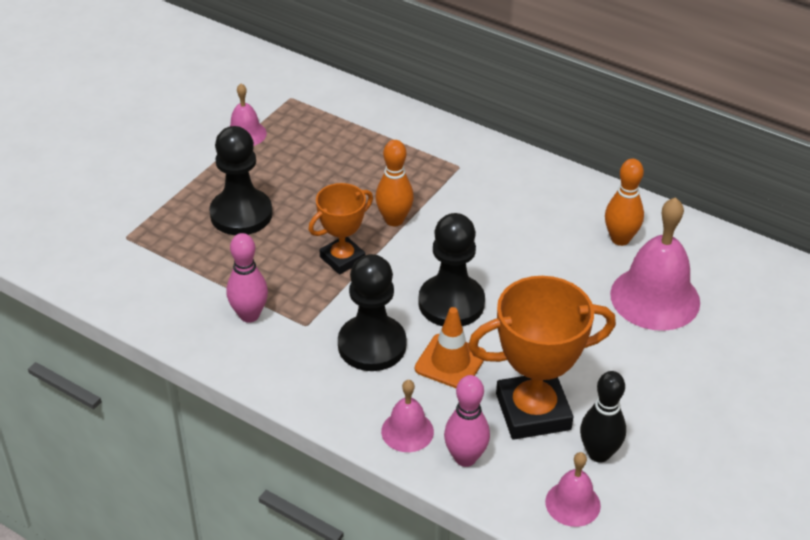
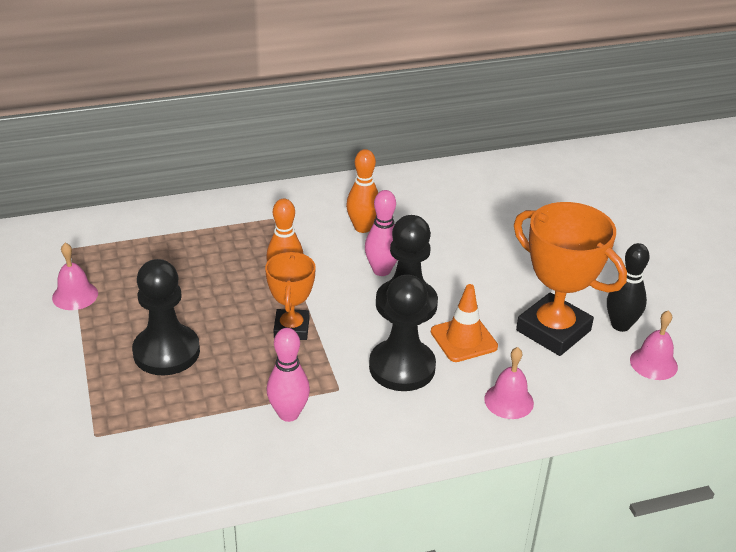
camera: 50 degrees left, 5 degrees down
pink bowling pin [444,375,490,467] -> pink bowling pin moved to [365,190,397,276]
orange trophy [468,276,616,440] -> orange trophy turned 75 degrees counterclockwise [514,202,627,356]
orange bowling pin [605,159,644,246] -> orange bowling pin moved to [346,149,378,233]
pink bell [610,197,700,331] -> none

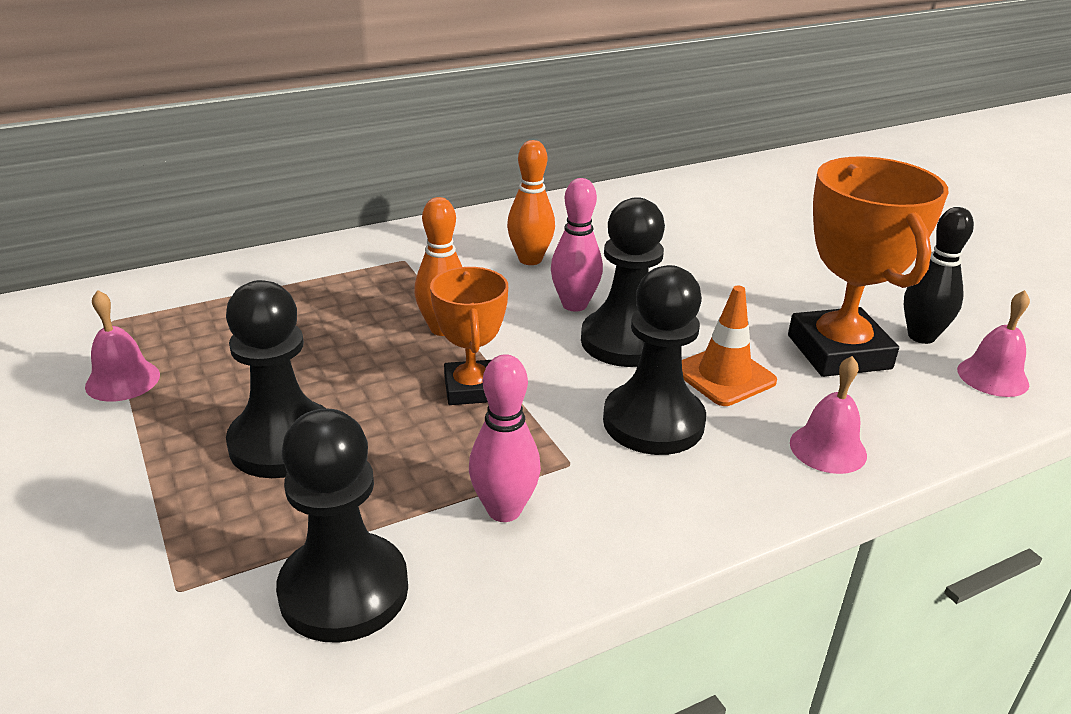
camera: 10 degrees left, 5 degrees down
orange trophy [514,202,627,356] -> orange trophy turned 45 degrees clockwise [788,157,948,377]
none -> black pawn [276,409,408,643]

